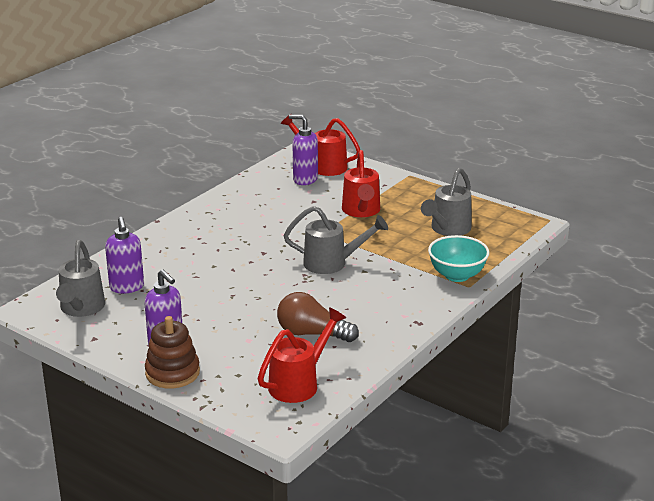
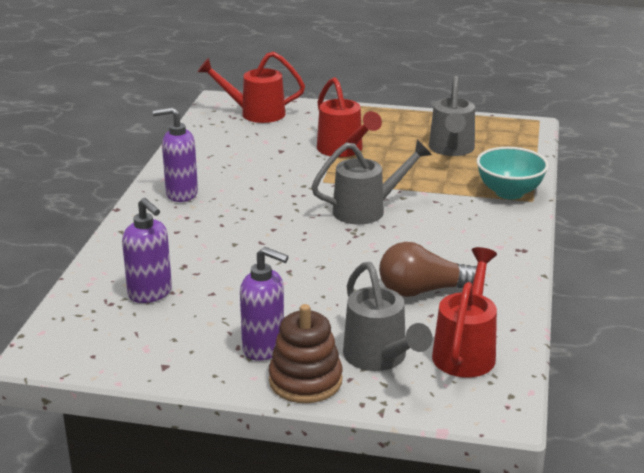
camera: 25 degrees left, 0 degrees up
grey watering can [56,240,105,317] -> grey watering can moved to [343,262,433,371]
purple soap dispenser [289,115,318,185] -> purple soap dispenser moved to [153,107,198,202]

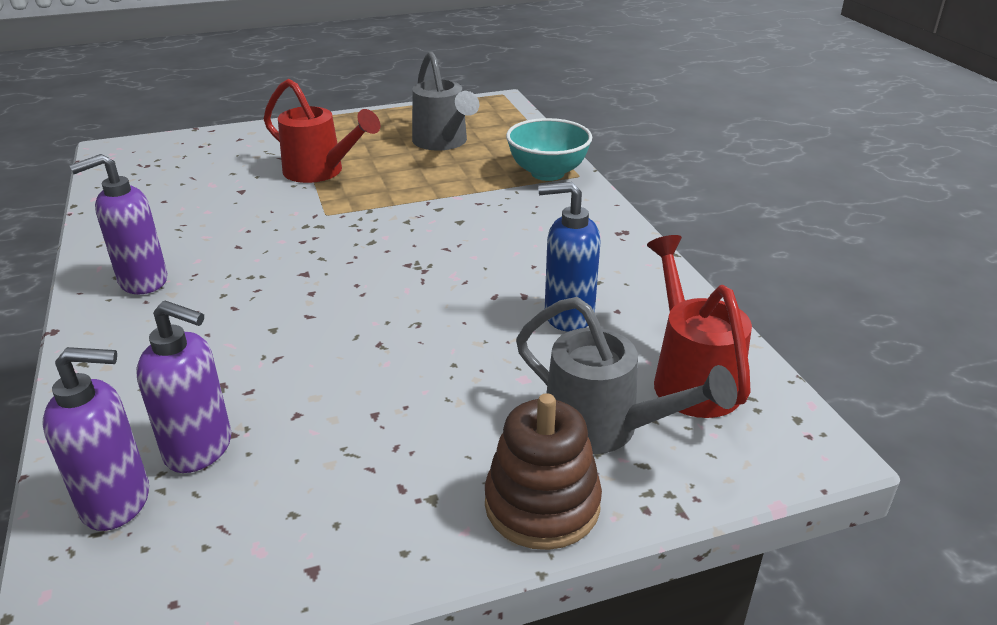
camera: 30 degrees left, 5 degrees up
red watering can [197,52,305,123] -> none
purple soap dispenser [240,247,289,361] -> purple soap dispenser moved to [42,347,149,531]
grey watering can [311,140,432,225] -> none
brown light bulb [379,242,477,297] -> blue soap dispenser [538,182,601,332]

